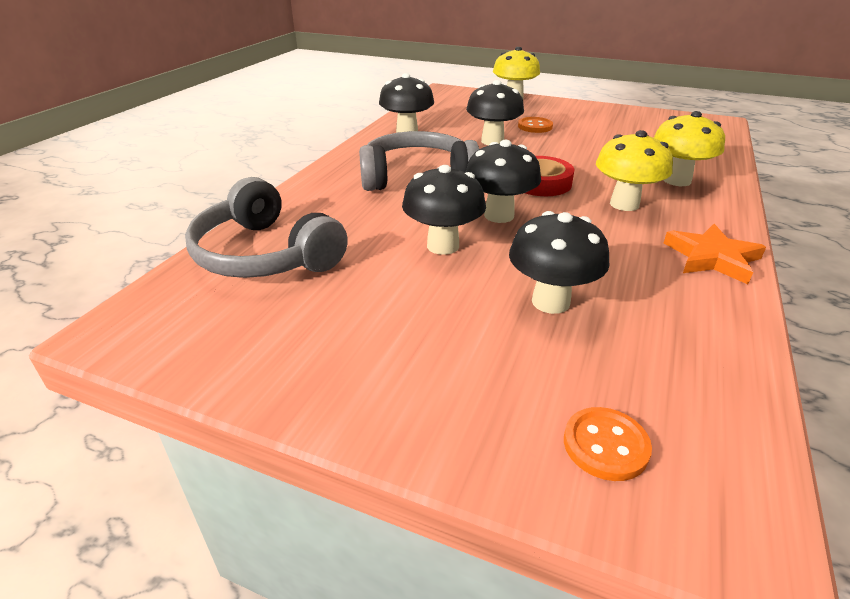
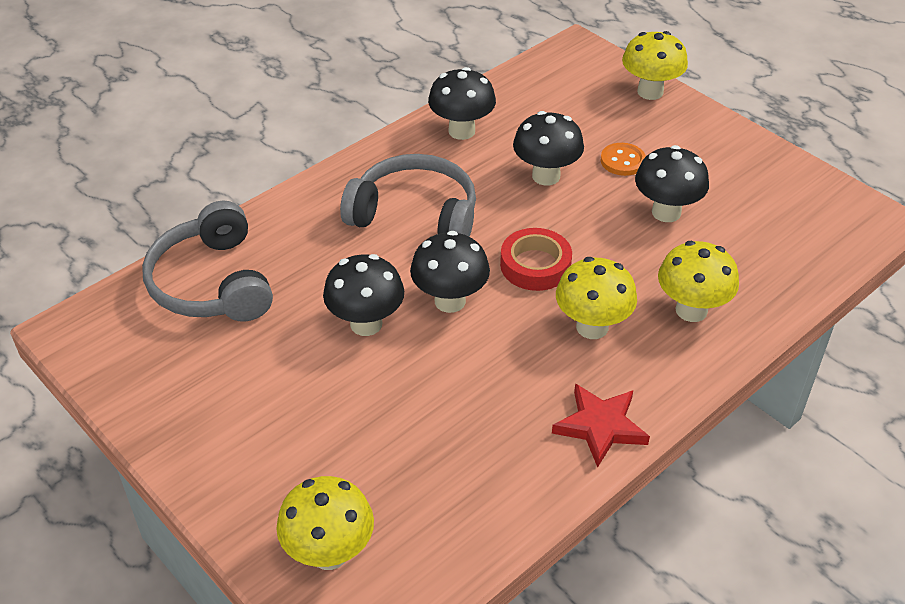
camera: 25 degrees right, 10 degrees up
black mushroom [509,211,610,314] -> black mushroom moved to [635,145,709,222]
orange button [564,407,652,481] -> yellow mushroom [276,476,374,570]
orange star [664,224,766,284] -> red star [552,384,650,468]

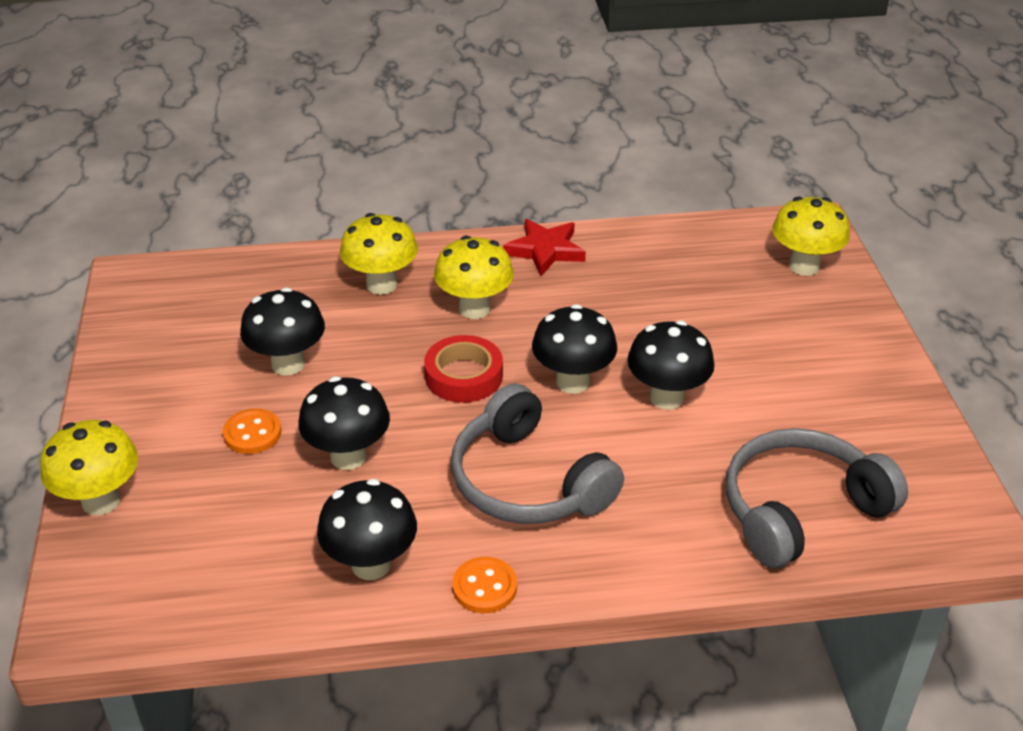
camera: 145 degrees left, 5 degrees down
grey headphones [142,201,273,321] -> grey headphones turned 135 degrees counterclockwise [726,428,908,568]
none -> orange button [452,557,517,613]

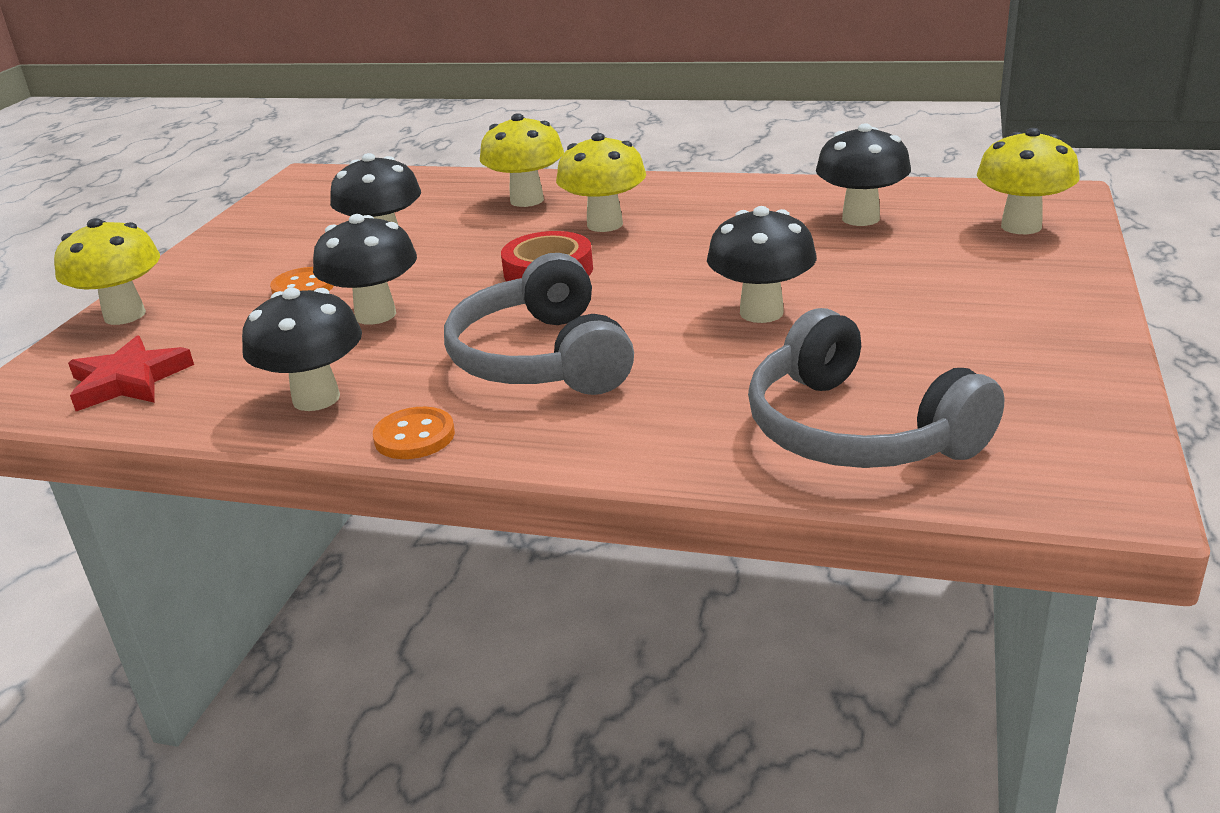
camera: 25 degrees right, 10 degrees down
red star [503,219,586,276] -> red star moved to [68,335,194,411]
black mushroom [532,304,617,394] -> black mushroom moved to [816,123,911,226]
grey headphones [726,428,908,568] -> grey headphones turned 120 degrees counterclockwise [748,308,1004,468]

